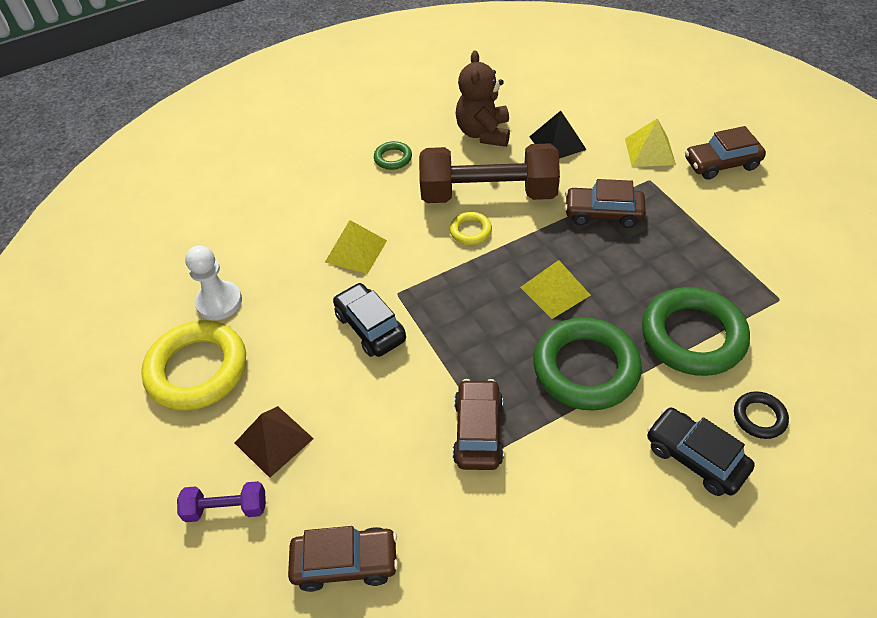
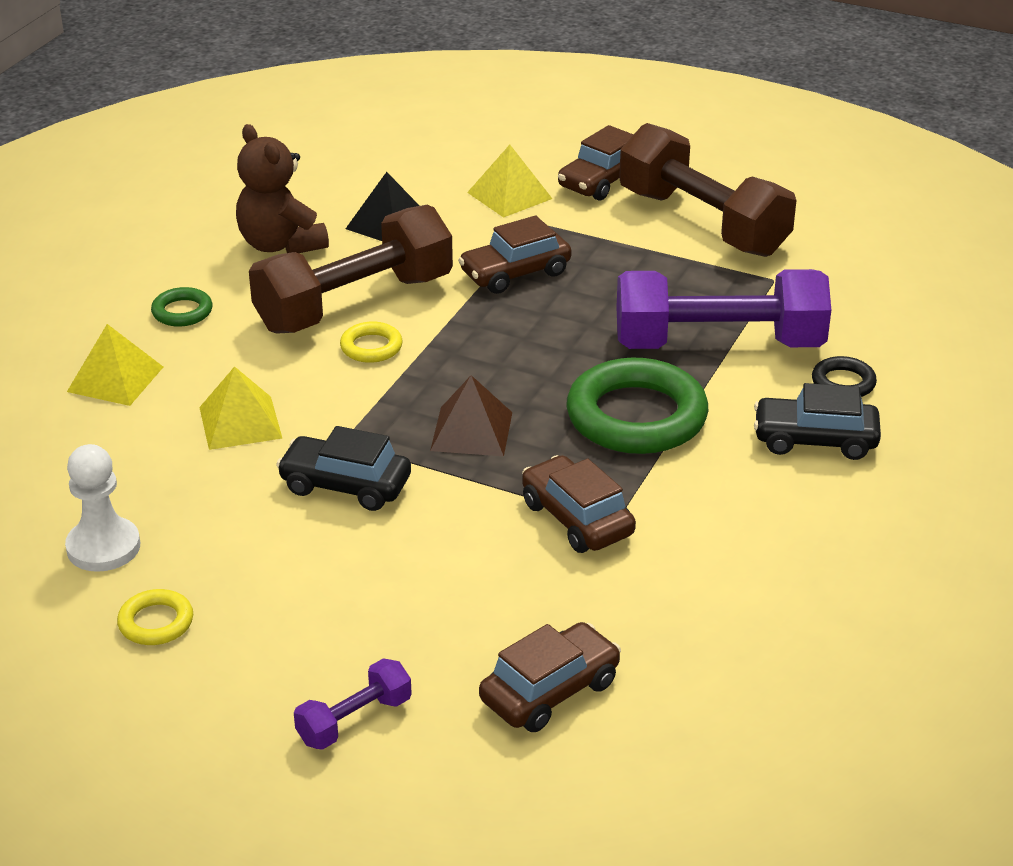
camera: 40 degrees left, 15 degrees down
yellow ring [141,320,246,411] -> yellow ring [117,589,193,645], size x0.46
brown pyramid [235,406,314,478] -> brown pyramid moved to [430,375,512,456]
yellow pyramid [520,260,591,319] -> yellow pyramid moved to [67,324,163,406]
green ring [642,287,750,376] -> purple dumbbell [616,269,831,349]
none -> brown dumbbell [619,123,796,257]

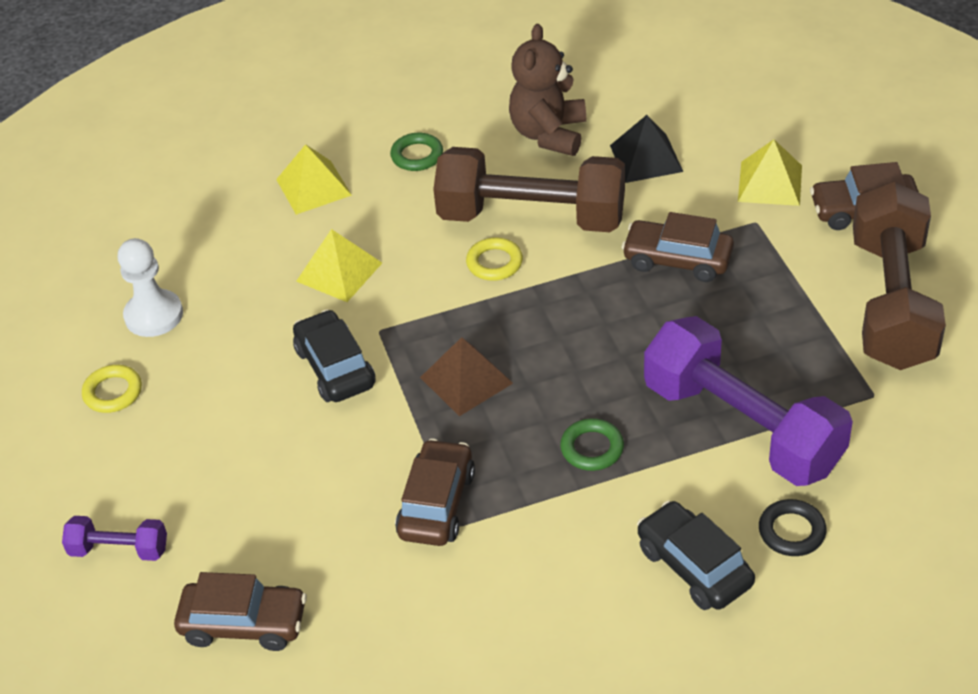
camera: 50 degrees right, 10 degrees up
green ring [566,358,708,454] -> green ring [560,418,624,471], size x0.46

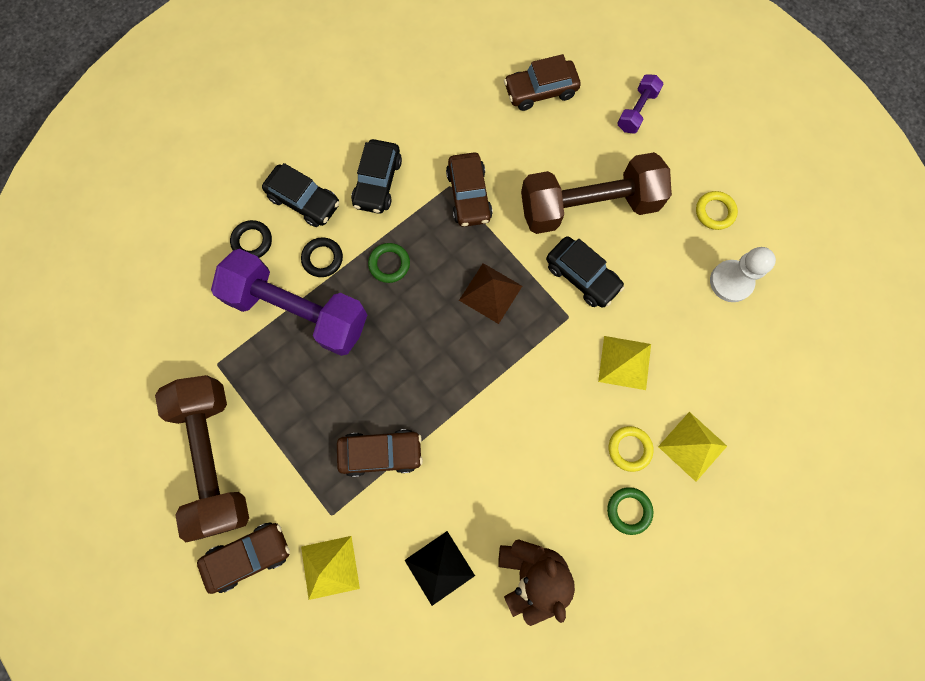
camera: 155 degrees right, 30 degrees up
purple dumbbell [62,516,167,561] -> purple dumbbell turned 45 degrees counterclockwise [617,74,664,134]
brown dumbbell [433,147,625,232] -> brown dumbbell moved to [521,152,672,234]
yellow ring [466,237,523,281] -> yellow ring moved to [609,426,654,472]
none -> black ring [301,237,343,277]
none -> black car [351,139,402,214]

